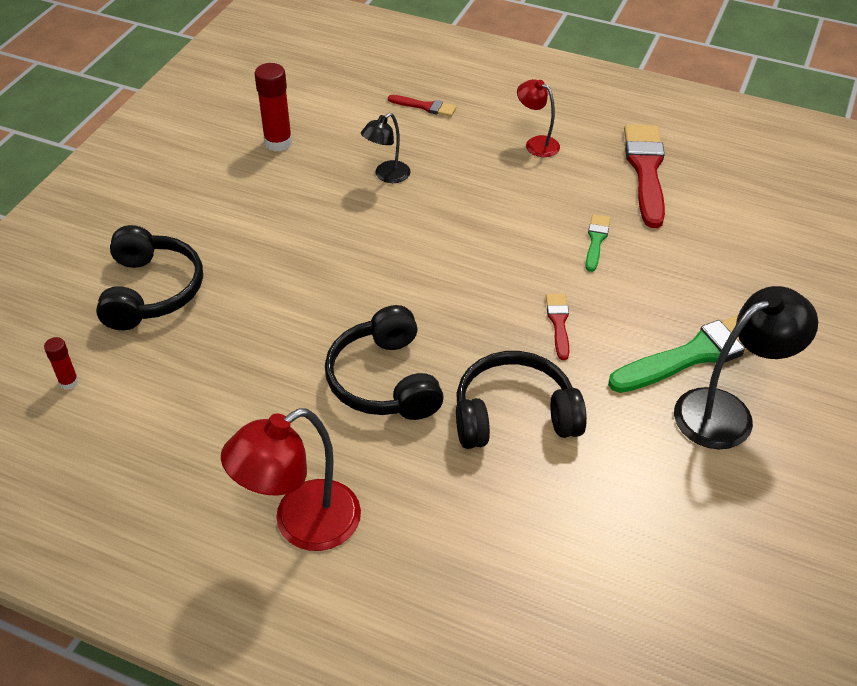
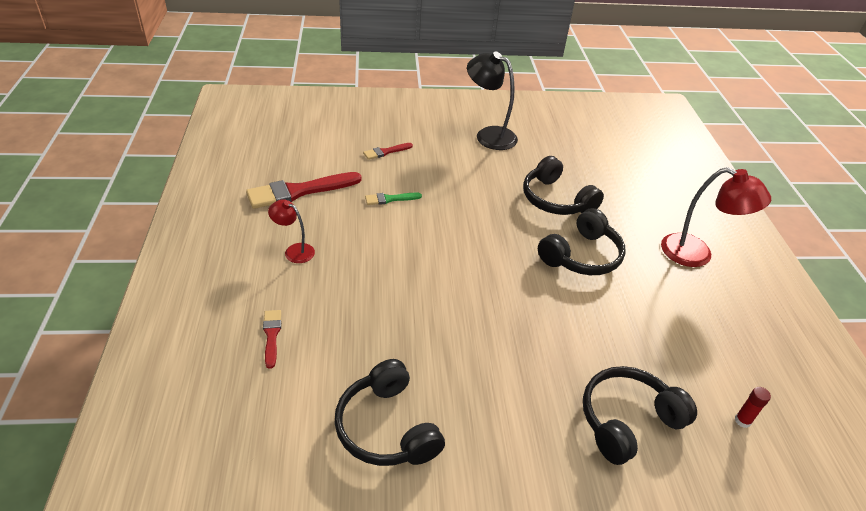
camera: 120 degrees left, 5 degrees down
red glue stick [254,63,292,151] -> black headphones [335,359,445,466]
black lamp [361,113,411,183] -> none
red lamp [517,79,560,157] -> red lamp turned 105 degrees clockwise [268,199,315,263]
red brush [546,294,569,360] -> red brush moved to [363,143,413,160]
green brush [608,315,749,393] -> none

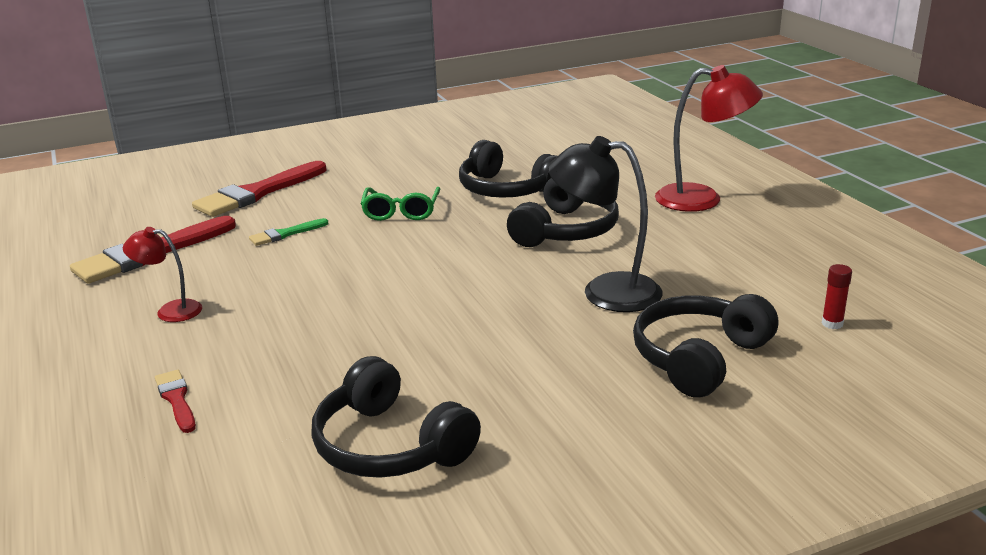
camera: 15 degrees left, 15 degrees down
red brush [363,143,413,160] -> red brush [192,161,326,217], size x2.03
black lamp [467,51,518,150] -> black lamp moved to [548,136,662,312]
none -> green glasses [361,187,440,221]

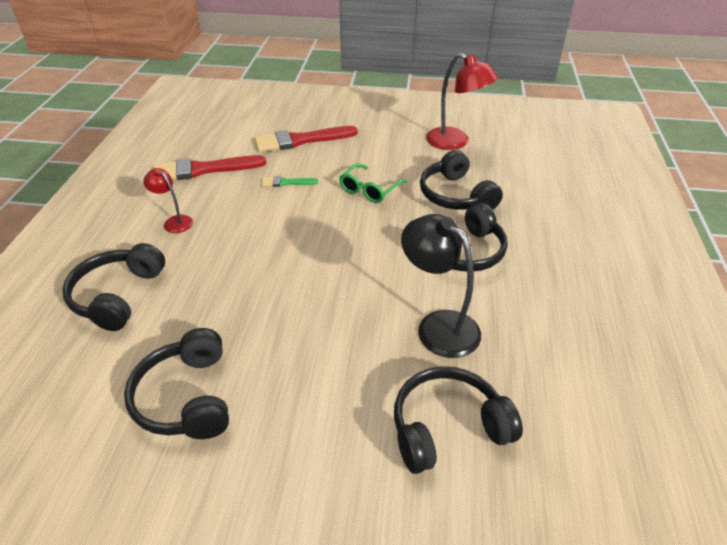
camera: 30 degrees right, 15 degrees up
red brush [155,370,196,433] -> black headphones [62,243,165,331]
red lamp [655,65,763,212] -> red lamp moved to [426,53,498,150]
red glue stick [822,264,852,329] -> none

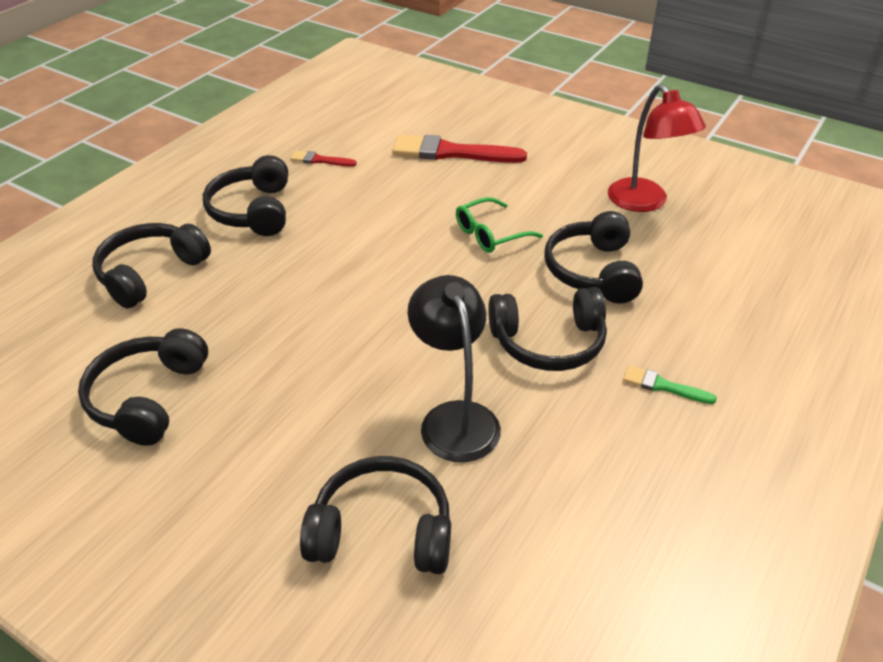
camera: 25 degrees right, 0 degrees up
red lamp [143,168,193,233] -> black headphones [203,155,288,236]
red brush [153,155,266,180] -> red brush [290,151,357,167], size x0.49
green brush [261,176,318,187] -> green brush moved to [623,366,717,404]

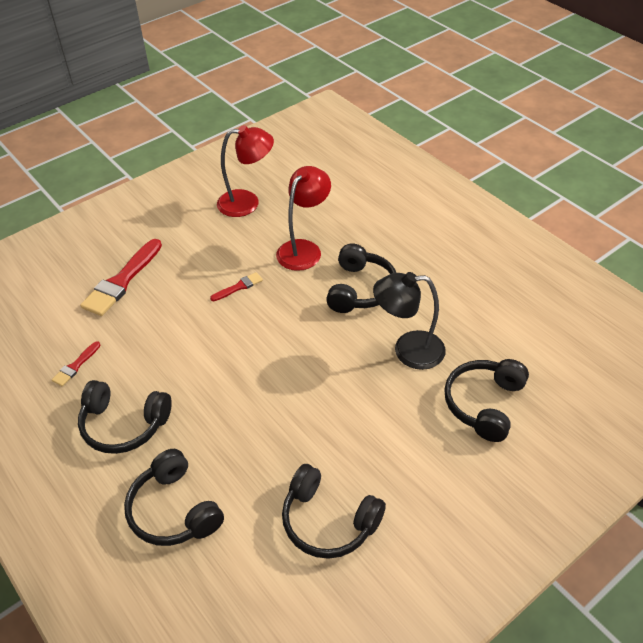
camera: 70 degrees left, 5 degrees up
green glasses [456,197,543,253] -> red brush [210,272,263,301]
black headphones [544,211,643,303] -> red lamp [276,166,331,271]
green brush [623,366,717,404] -> none

